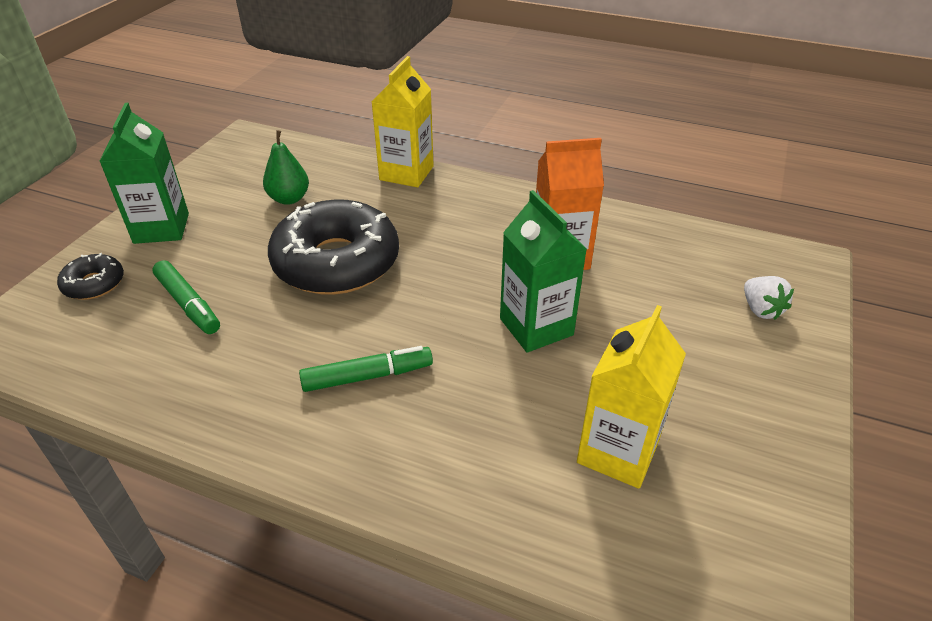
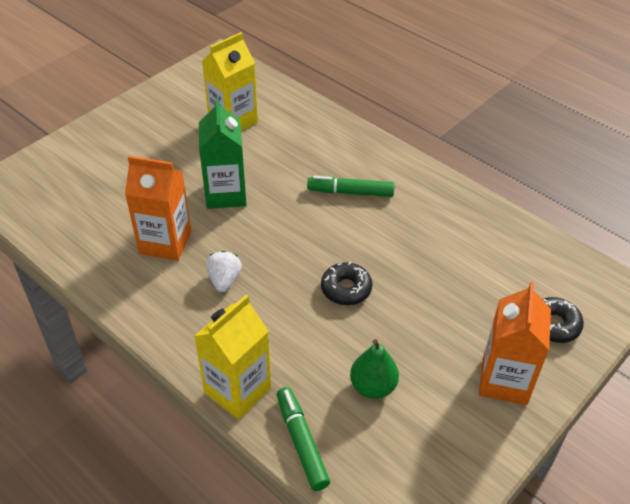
camera: 160 degrees left, 5 degrees up
green carton [99,103,189,244] -> orange carton [479,282,551,405]
green marker [152,260,220,334] -> green marker moved to [277,387,330,491]
black donut [268,200,399,295] -> black donut [321,261,372,305], size x0.46
white strawberry [744,276,794,320] -> white strawberry moved to [206,251,242,292]

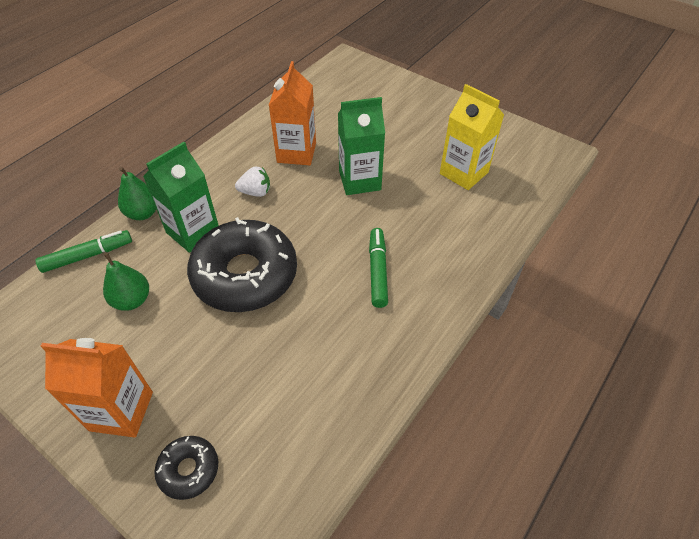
camera: 85 degrees right, 5 degrees up
yellow carton [194,294,271,419] -> green pear [118,167,156,220]
black donut [321,261,372,305] -> black donut [187,217,297,312], size x2.18
none -> green carton [143,142,219,253]

